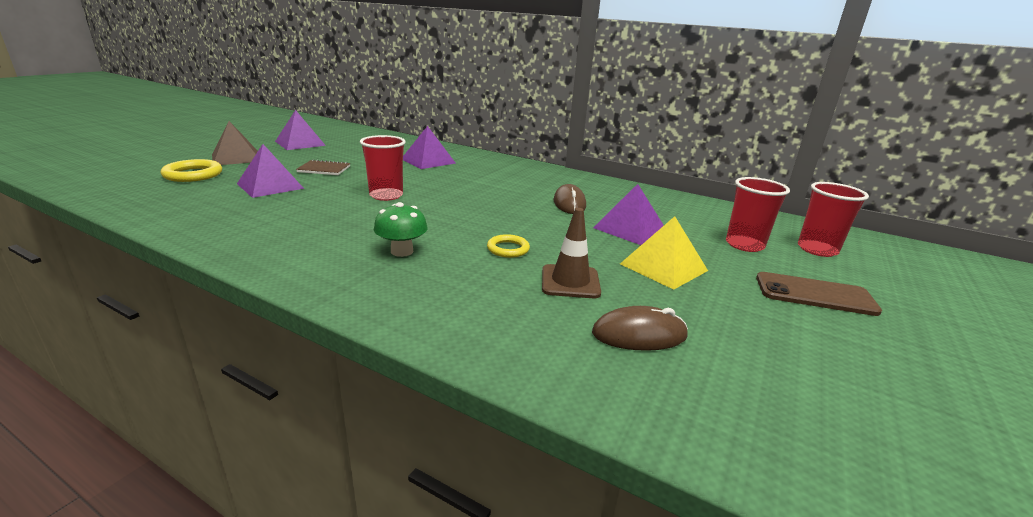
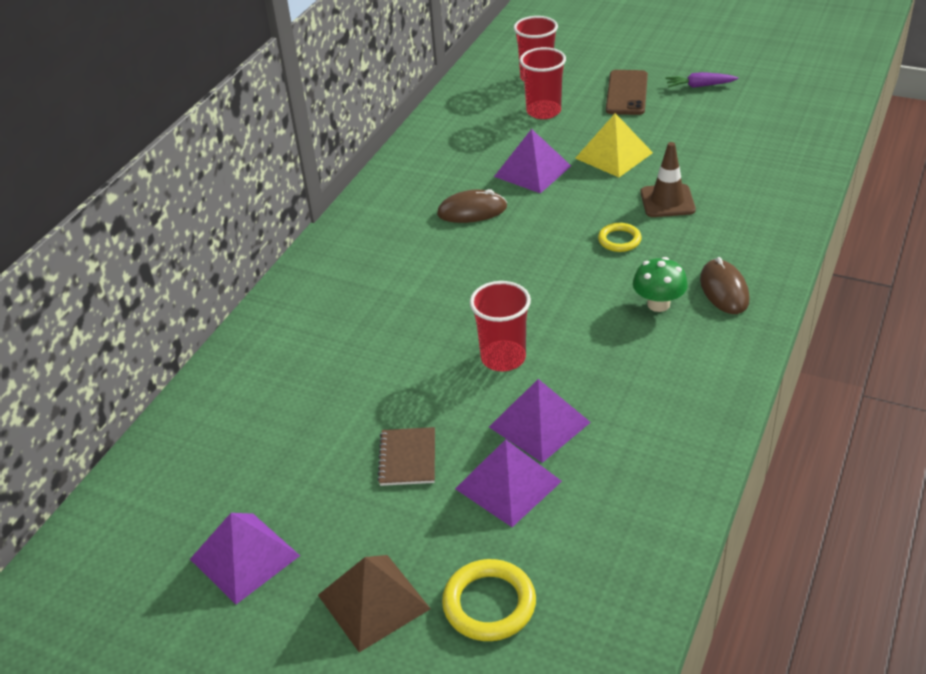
camera: 90 degrees left, 15 degrees up
purple pyramid [403,126,456,169] -> purple pyramid moved to [489,379,591,463]
brown mouse [592,306,688,351] -> brown mouse moved to [700,257,749,314]
none -> purple carrot [666,72,738,88]

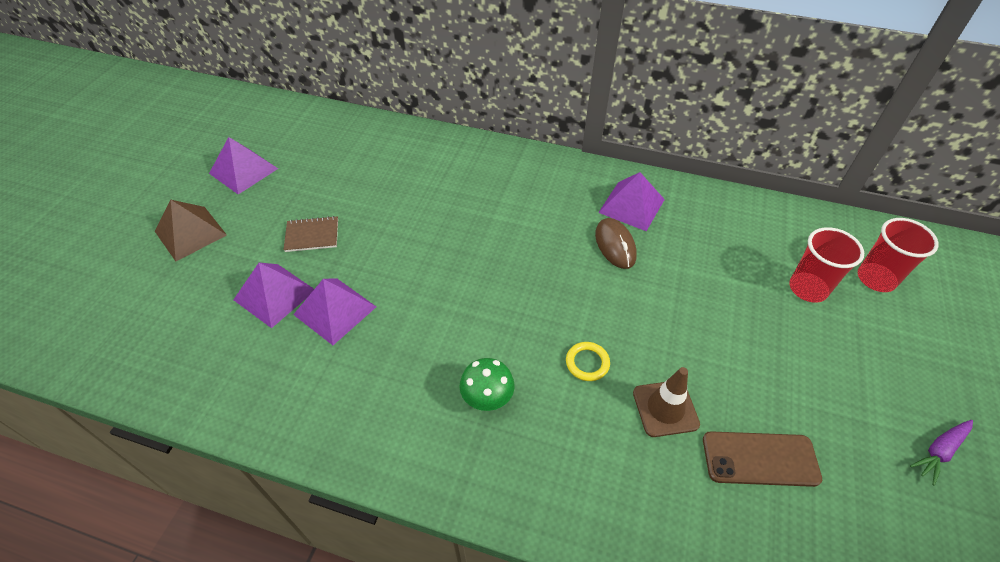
camera: 80 degrees right, 10 degrees up
yellow ring [442,559,536,641] -> none
red cup [470,281,531,371] -> none
purple pyramid [494,129,571,193] -> purple pyramid moved to [598,172,665,231]
yellow pyramid [575,113,653,177] -> none
brown phone [606,70,648,115] -> brown phone moved to [703,431,822,487]
purple carrot [666,72,738,88] -> purple carrot turned 120 degrees counterclockwise [910,420,973,485]
brown mouse [700,257,749,314] -> none

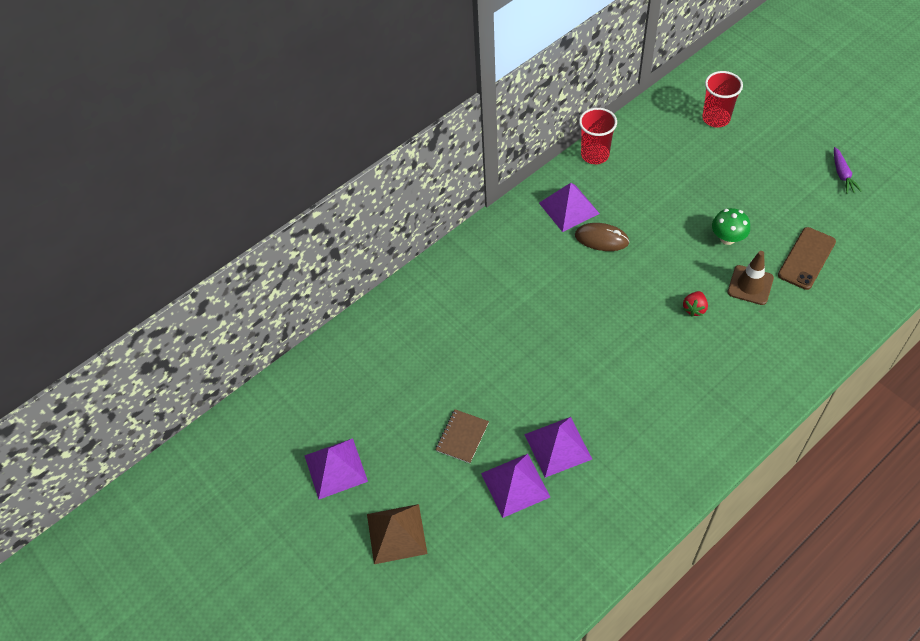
camera: 55 degrees left, 5 degrees up
green mushroom [460,358,515,411] -> green mushroom moved to [712,208,750,245]
yellow ring [566,342,610,381] -> red strawberry [683,291,708,317]
red cup [789,227,864,303] -> red cup moved to [579,108,617,164]

